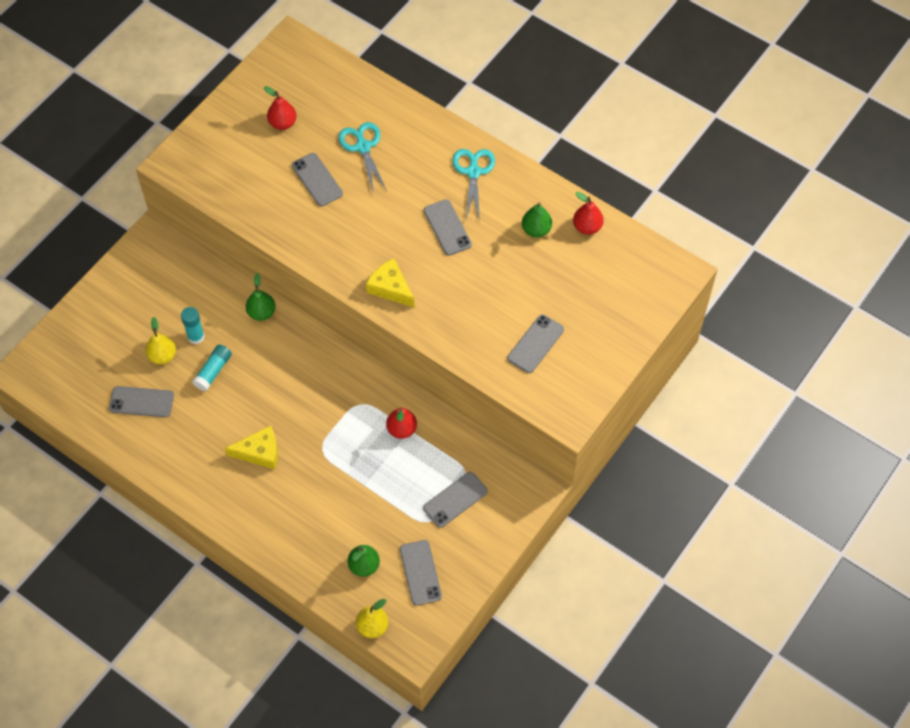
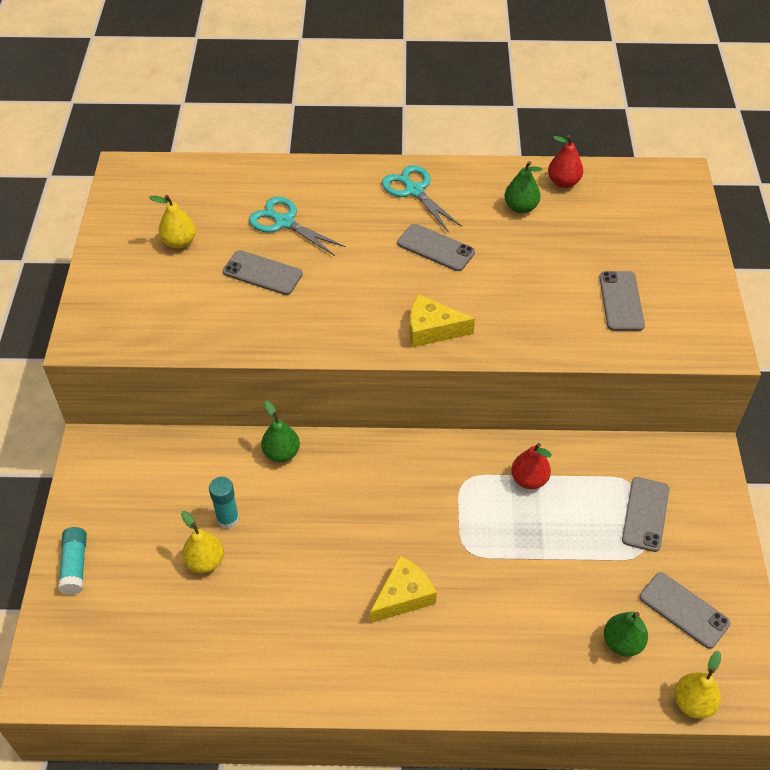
camera: 35 degrees left, 10 degrees down
grey phone [109,386,174,417] -> none
turquoise glue stick [192,344,232,391] -> turquoise glue stick moved to [58,527,87,595]
red pear [264,86,297,130] -> yellow pear [149,195,196,249]

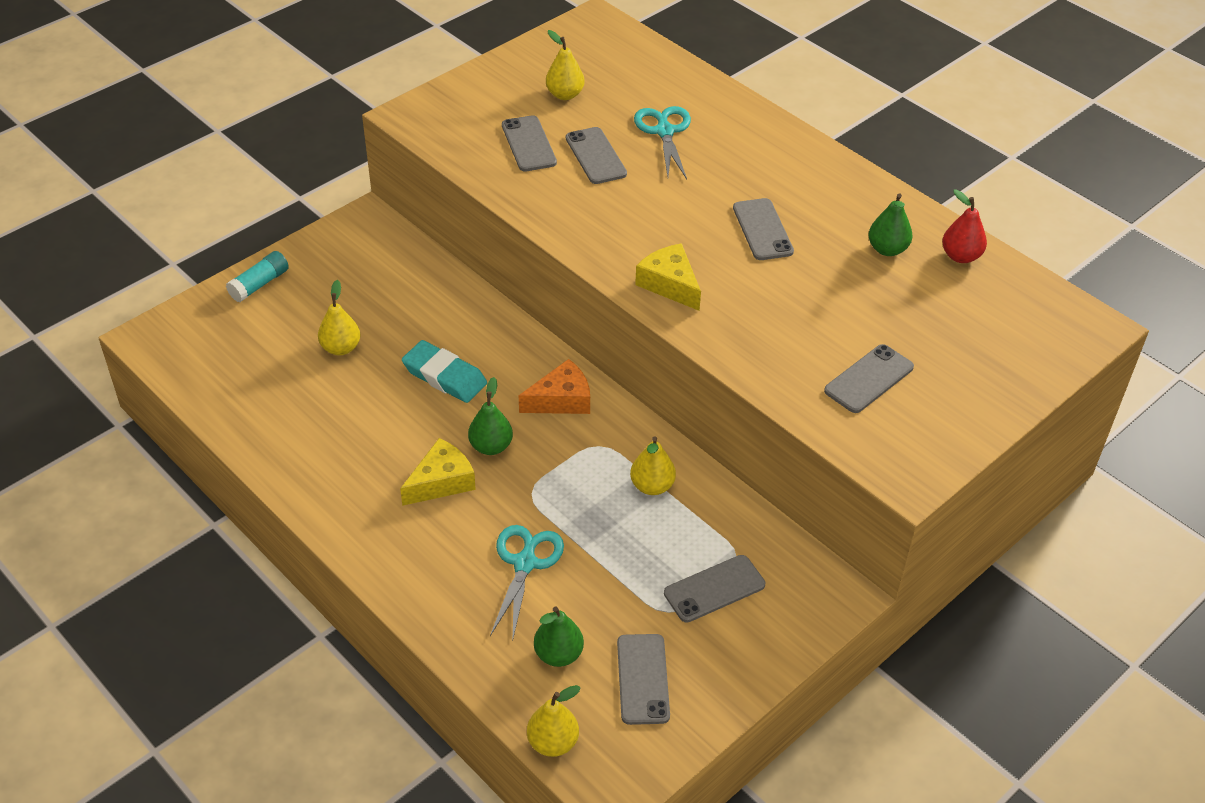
camera: 45 degrees right, 5 degrees down
turquoise glue stick [209,477,239,529] -> none
green pear [261,400,300,462] -> green pear moved to [468,377,513,455]
yellow cheese [370,556,437,623] -> yellow cheese turned 45 degrees counterclockwise [400,438,476,506]
turquoise scissors [382,165,462,233] -> turquoise scissors moved to [490,525,564,638]
red pear [511,443,552,489] -> yellow pear [630,437,676,495]
none -> turquoise eraser [402,340,487,403]
none -> grey phone [502,115,557,172]
none -> orange cheese [519,359,590,414]

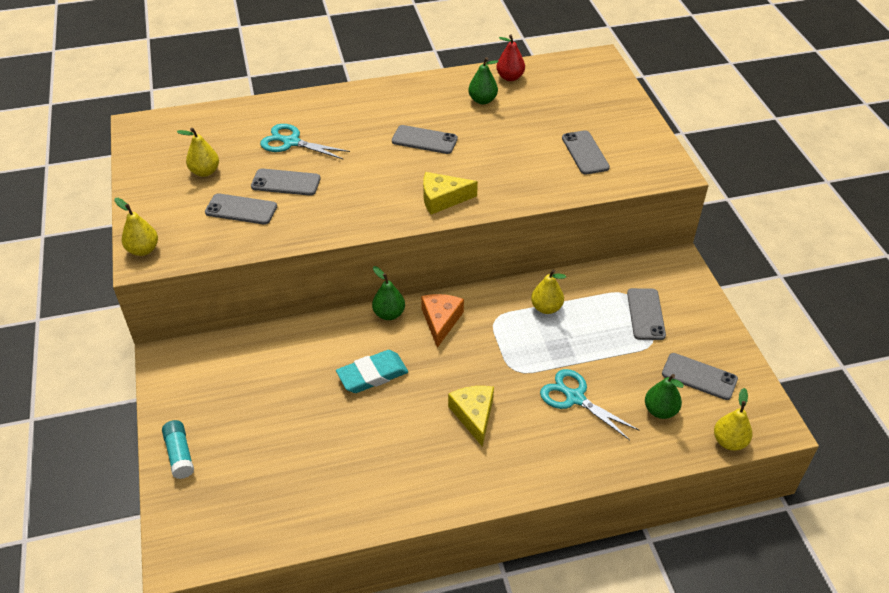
camera: 60 degrees left, 0 degrees up
yellow pear [318,280,360,355] -> yellow pear moved to [114,198,158,256]
green pear [468,377,513,455] -> green pear moved to [372,266,405,320]

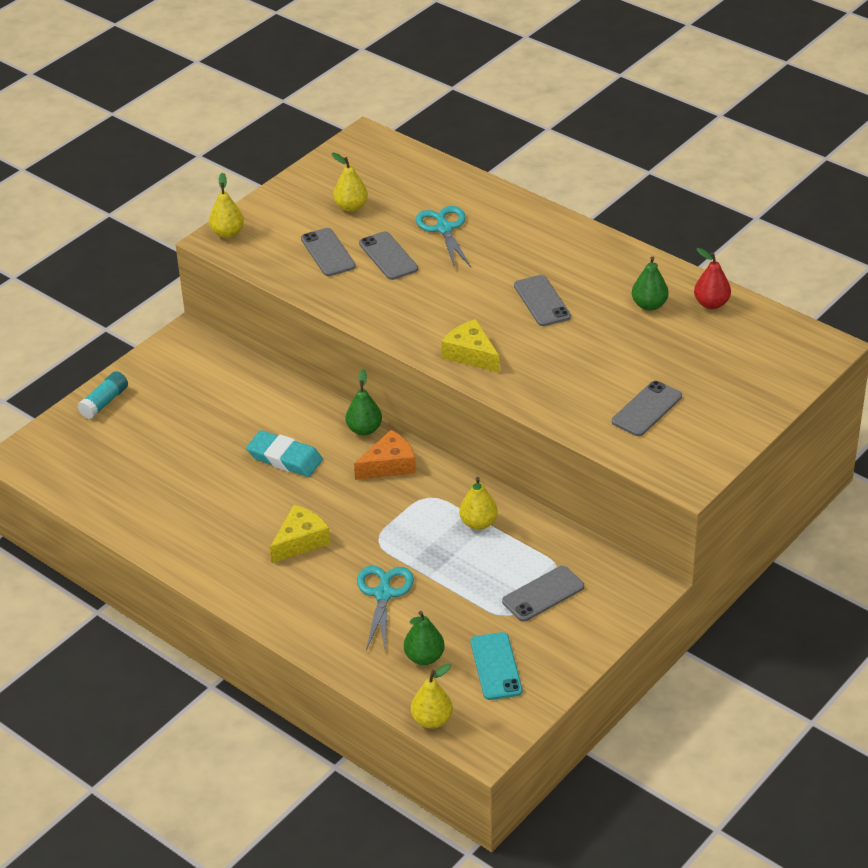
camera: 55 degrees right, 5 degrees down
grey phone [662,353,738,400] -> turquoise phone [471,632,522,700]

